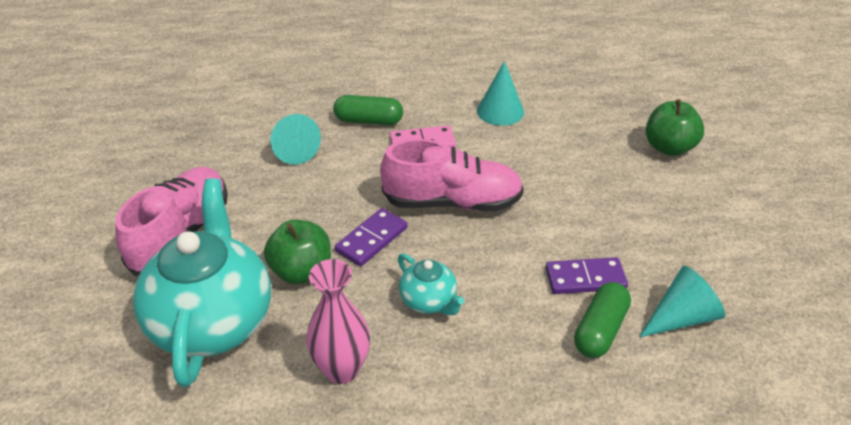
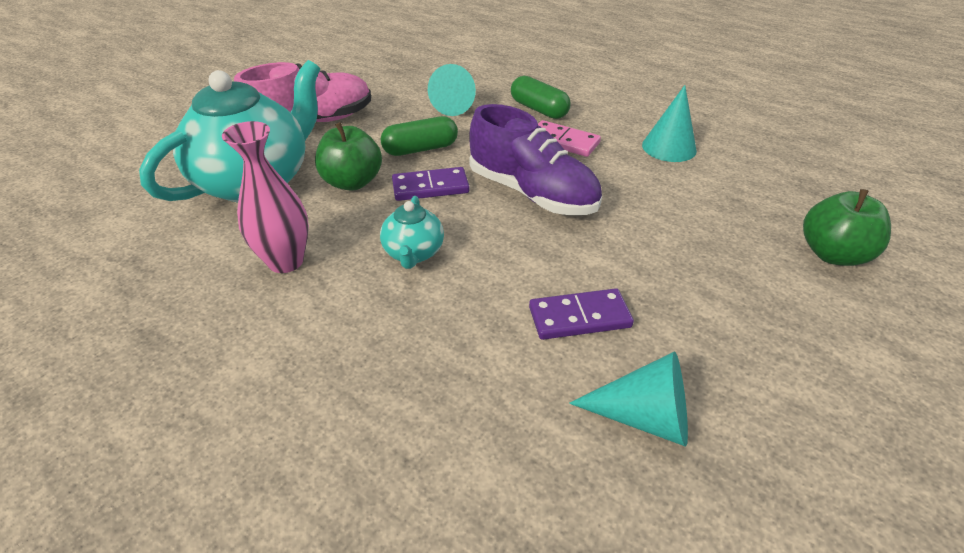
camera: 40 degrees right, 0 degrees up
pink shoe [380,139,524,211] -> purple shoe [469,104,602,215]
purple domino [545,257,628,294] -> purple domino turned 45 degrees counterclockwise [529,288,634,340]
green capsule [574,282,631,358] -> green capsule moved to [380,116,458,156]

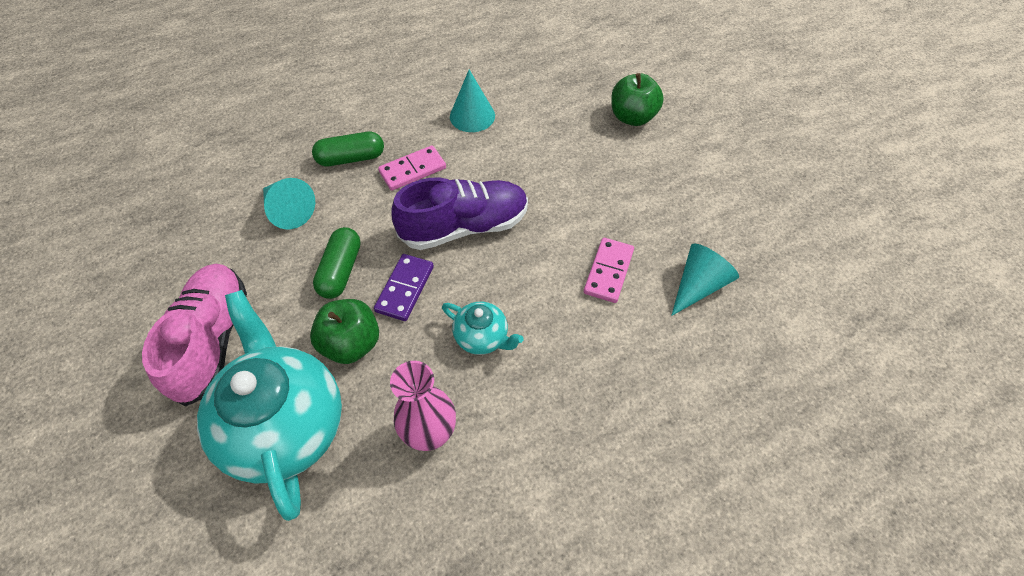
camera: 60 degrees left, 15 degrees up
purple domino [529,288,634,340] -> pink domino [584,238,634,303]

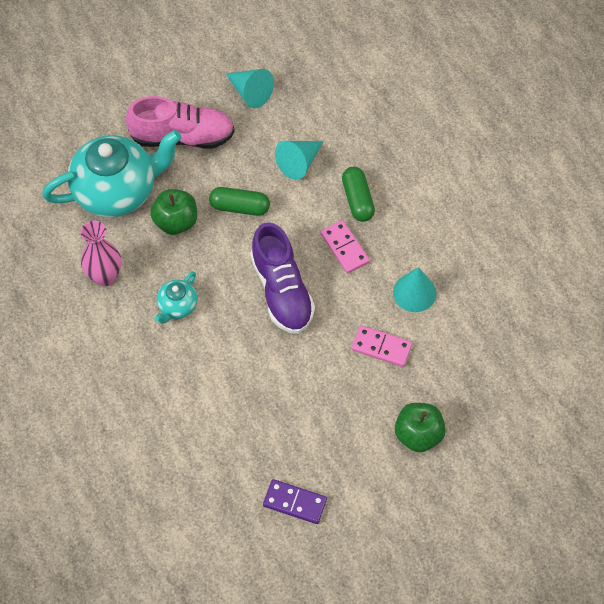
camera: 90 degrees right, 5 degrees up
purple domino [374,254,434,321] -> purple domino moved to [263,479,327,524]
pink domino [584,238,634,303] -> pink domino moved to [352,325,412,367]
turquoise cone [671,243,739,316] -> turquoise cone moved to [226,69,274,108]

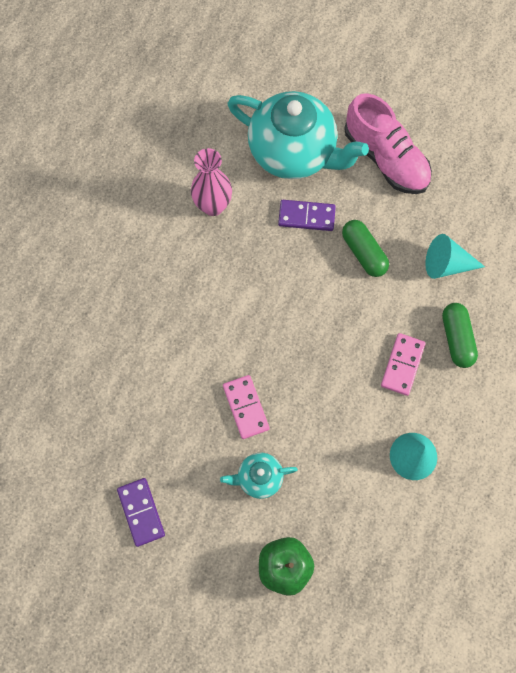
camera: 50 degrees right, 10 degrees up
green apple [150,189,197,235] -> purple domino [278,200,336,231]
turquoise teapot [154,271,198,324] -> turquoise teapot moved to [220,453,298,499]
turquoise cone [226,69,274,108] -> none
purple shoe [250,222,315,334] -> none
green capsule [342,167,375,222] -> green capsule turned 45 degrees counterclockwise [442,303,478,368]
pink domino [352,325,412,367] -> pink domino moved to [223,375,270,439]

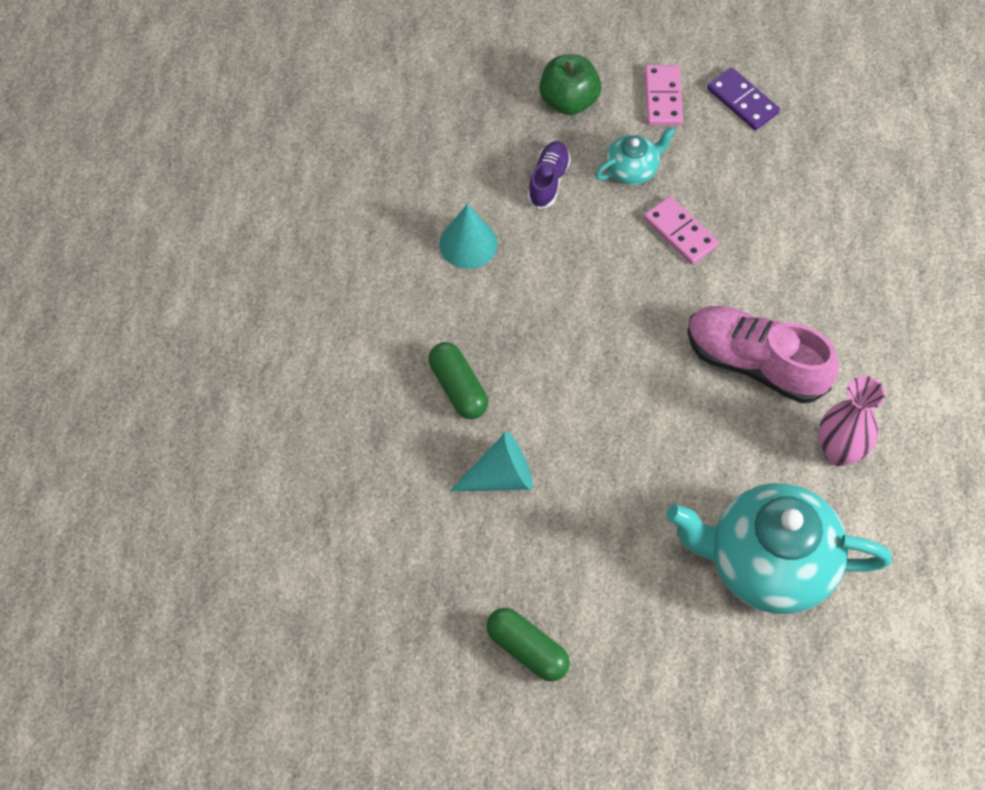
camera: 160 degrees right, 10 degrees down
purple domino [278,200,336,231] -> none
green capsule [342,220,389,277] -> green capsule moved to [486,608,570,682]
pink shoe [344,93,432,194] -> pink shoe moved to [687,306,839,403]
pink domino [381,333,425,396] -> pink domino moved to [645,65,683,125]
none -> purple shoe [527,141,571,209]

